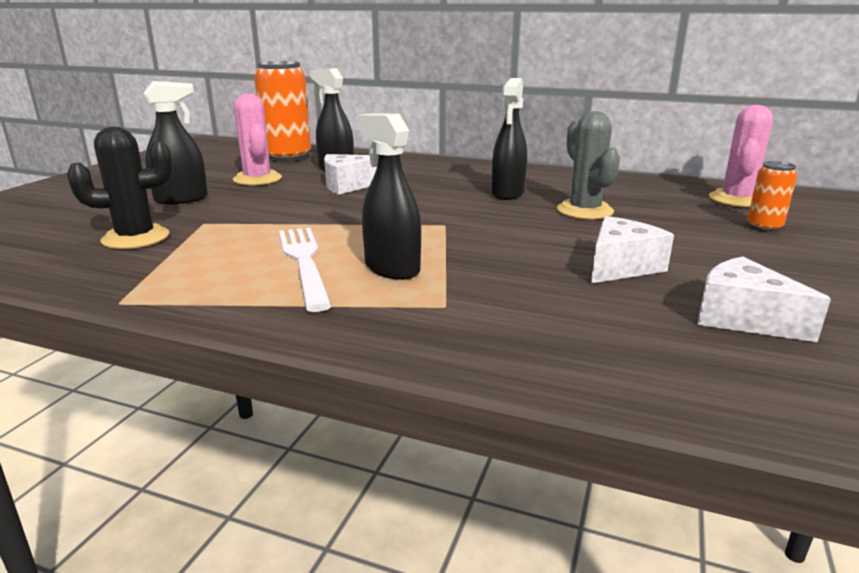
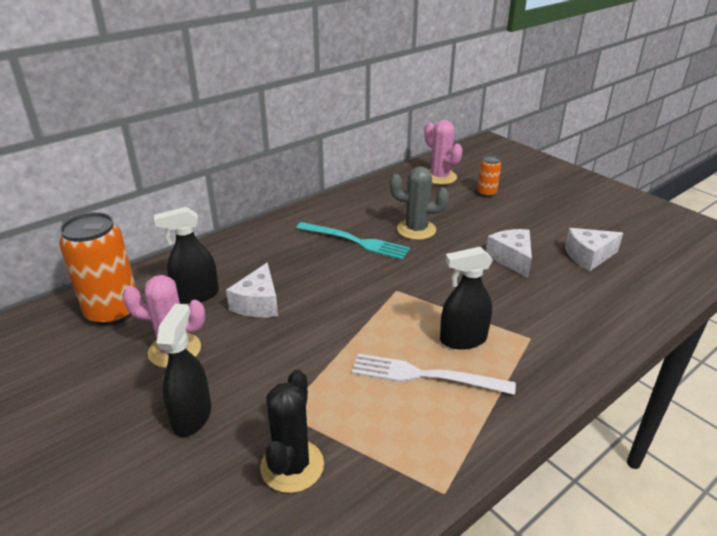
camera: 60 degrees left, 10 degrees up
black spray bottle [492,78,527,200] -> turquoise fork [296,222,410,260]

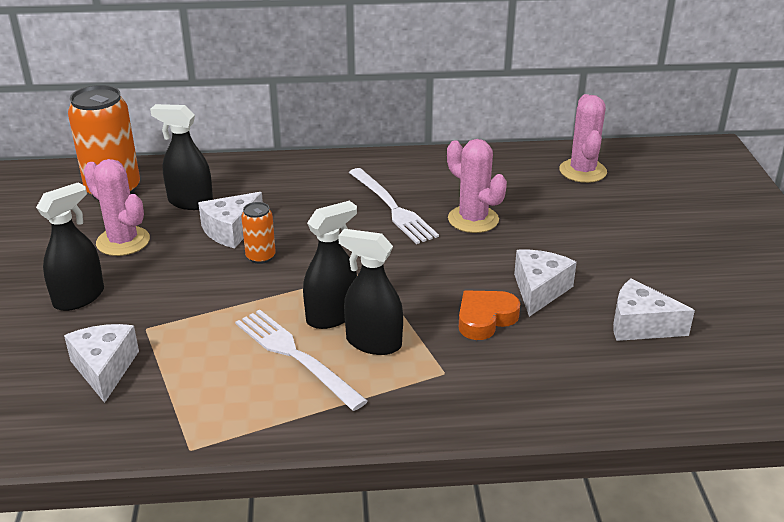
camera: 35 degrees right, 0 degrees up
black cactus [260,370,324,493] -> white cheese [64,324,139,403]
turquoise fork [296,222,410,260] -> white fork [349,168,439,244]
grey cactus [390,166,449,240] -> pink cactus [447,139,507,233]
orange can [477,155,501,197] -> orange can moved to [241,202,276,264]
none -> black spray bottle [303,201,357,329]
none -> orange heart [459,291,520,340]

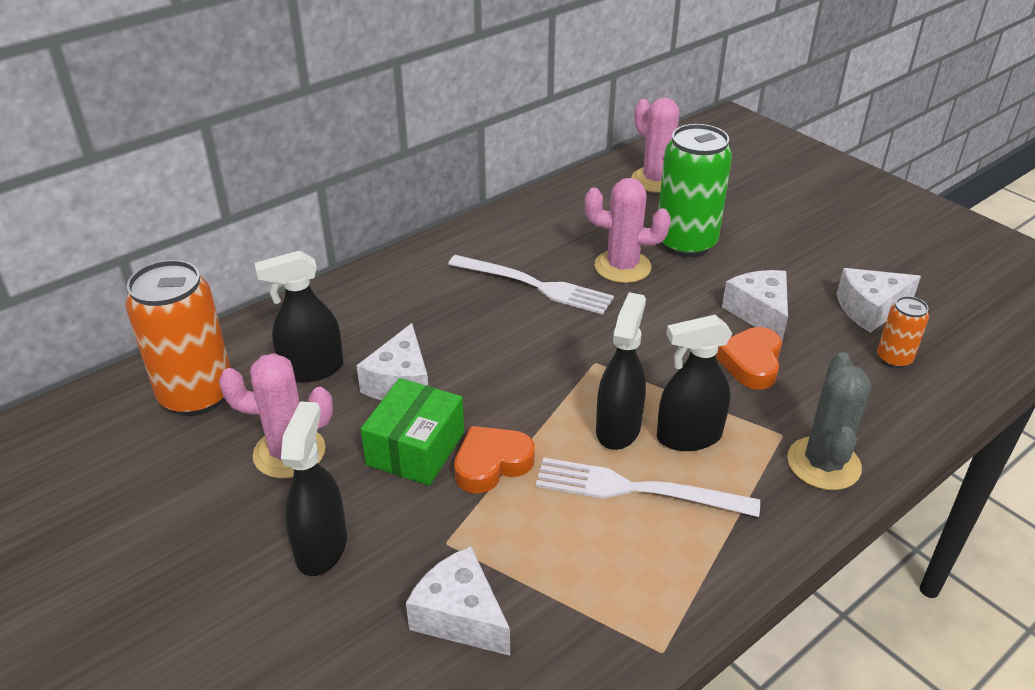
camera: 35 degrees left, 5 degrees up
orange can [241,202,276,264] -> orange can moved to [877,296,929,368]
none -> green box [361,378,464,486]
none -> orange heart [454,426,535,494]
none -> green can [658,124,732,257]
none -> grey cactus [787,352,871,490]

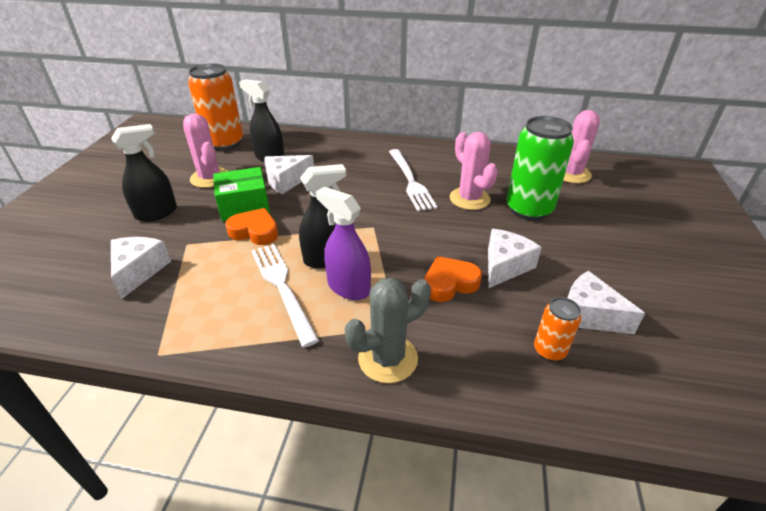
camera: 50 degrees right, 0 degrees up
black spray bottle [657,315,732,451] -> purple spray bottle [316,187,371,300]

